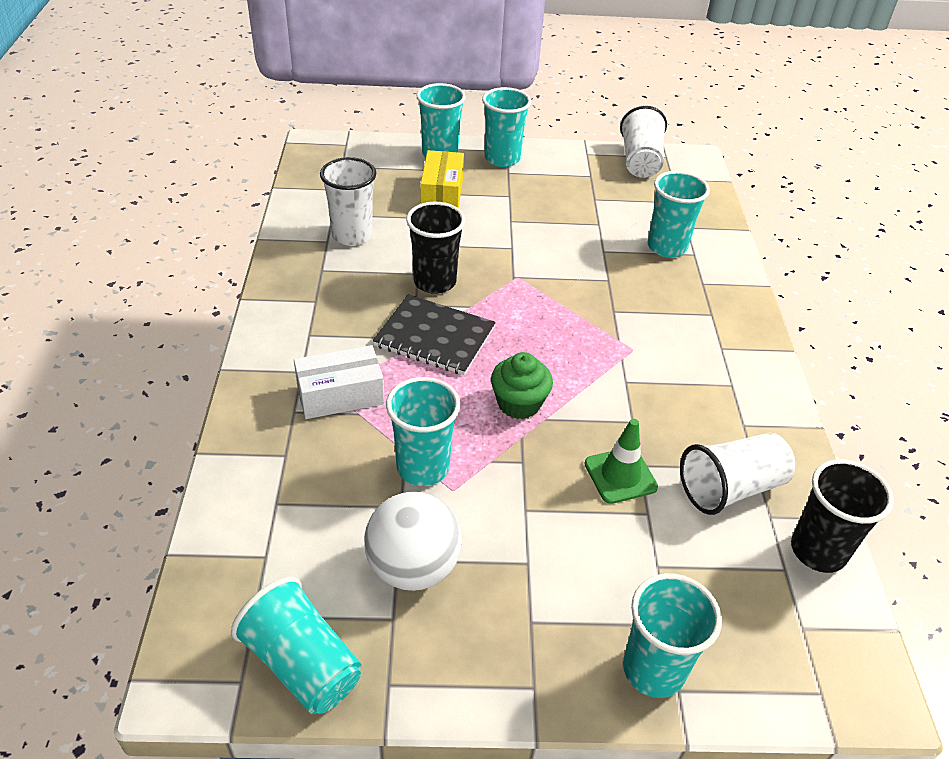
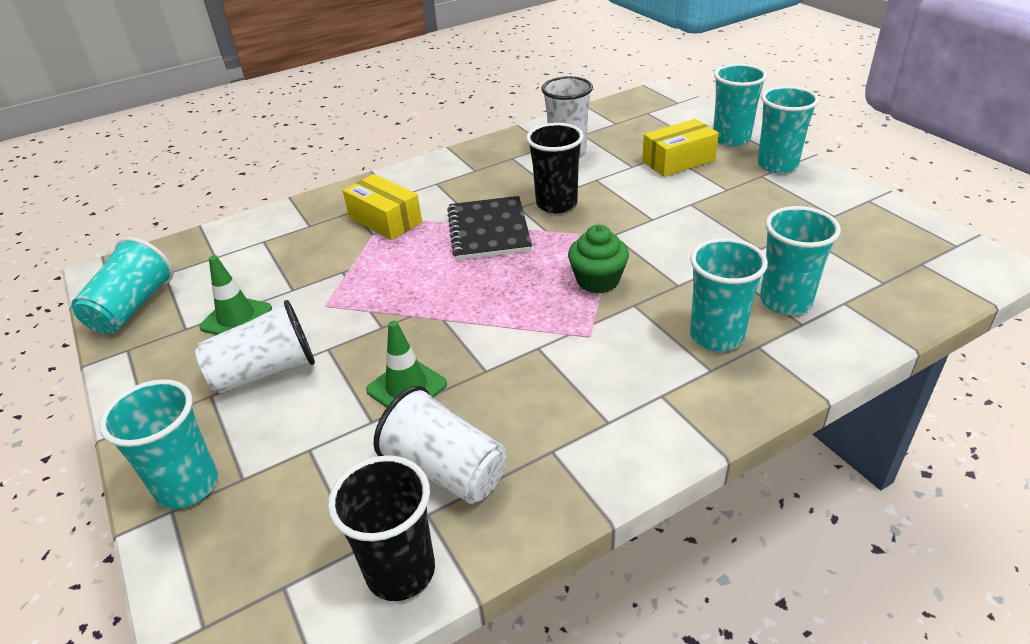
camera: 65 degrees right, 5 degrees down
white box [294,345,384,419] -> yellow box [343,174,422,240]
white ball [364,492,462,591] -> green traffic cone [199,255,272,335]
turquoise cup [386,377,460,486] -> turquoise cup moved to [690,238,768,351]
green cupcake [491,352,553,419] -> green cupcake moved to [568,225,629,294]
white cup [620,106,667,178] -> white cup moved to [195,300,315,394]

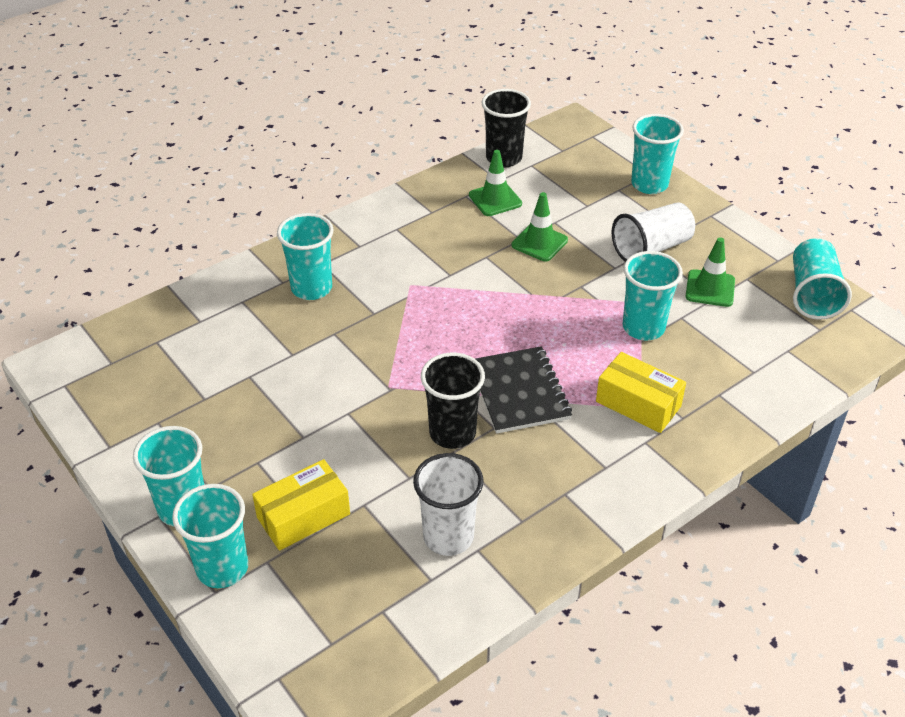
camera: 170 degrees right, 5 degrees up
white cup [374,386,507,504] -> green traffic cone [469,150,522,216]
green cupcake [568,225,629,294] -> none
turquoise cup [760,206,841,315] -> turquoise cup moved to [623,251,683,340]

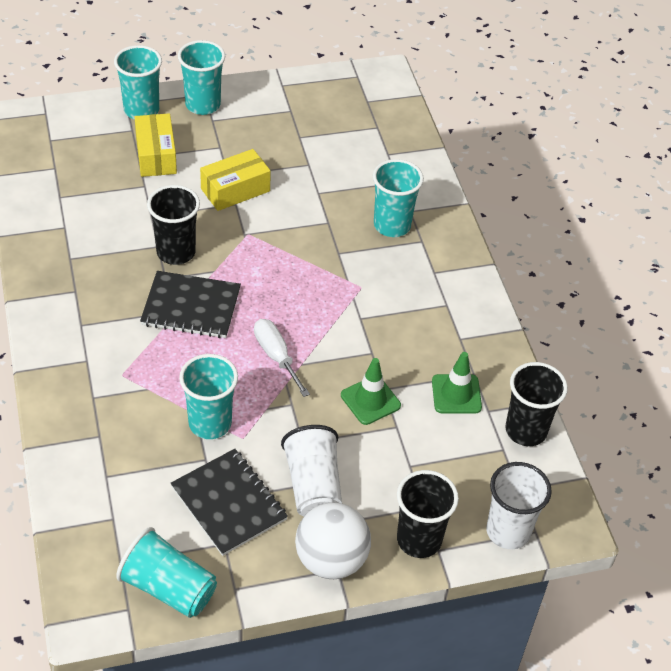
camera: 110 degrees right, 5 degrees up
white cup [413,453,483,556] -> white cup moved to [486,462,552,549]
yellow box [596,352,686,433] -> yellow box moved to [200,149,271,211]
turquoise cup [631,114,684,194] -> black cup [397,470,459,558]
green traffic cone [685,238,735,307] -> black notebook [171,449,288,556]
none -> white screwdriver [254,319,310,397]
none -> white ball [295,502,371,579]

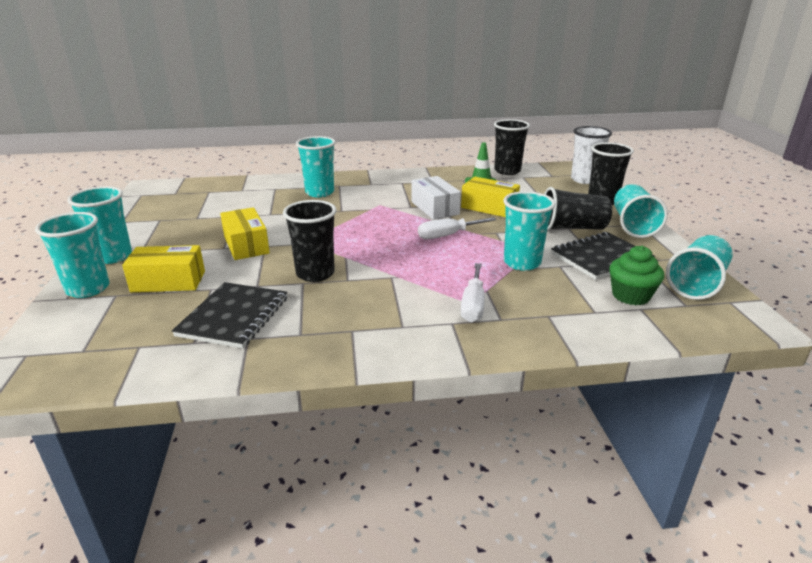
camera: 80 degrees left, 20 degrees down
black notebook [140,271,241,338] -> black notebook moved to [172,282,288,348]
white cup [281,425,342,517] -> black cup [544,187,612,231]
white ball [295,502,371,579] -> turquoise cup [614,184,668,238]
green traffic cone [341,358,401,425] -> yellow box [461,177,520,217]
none -> white box [412,176,461,220]
none -> white screwdriver [461,263,485,322]
none -> green cupcake [609,246,664,305]

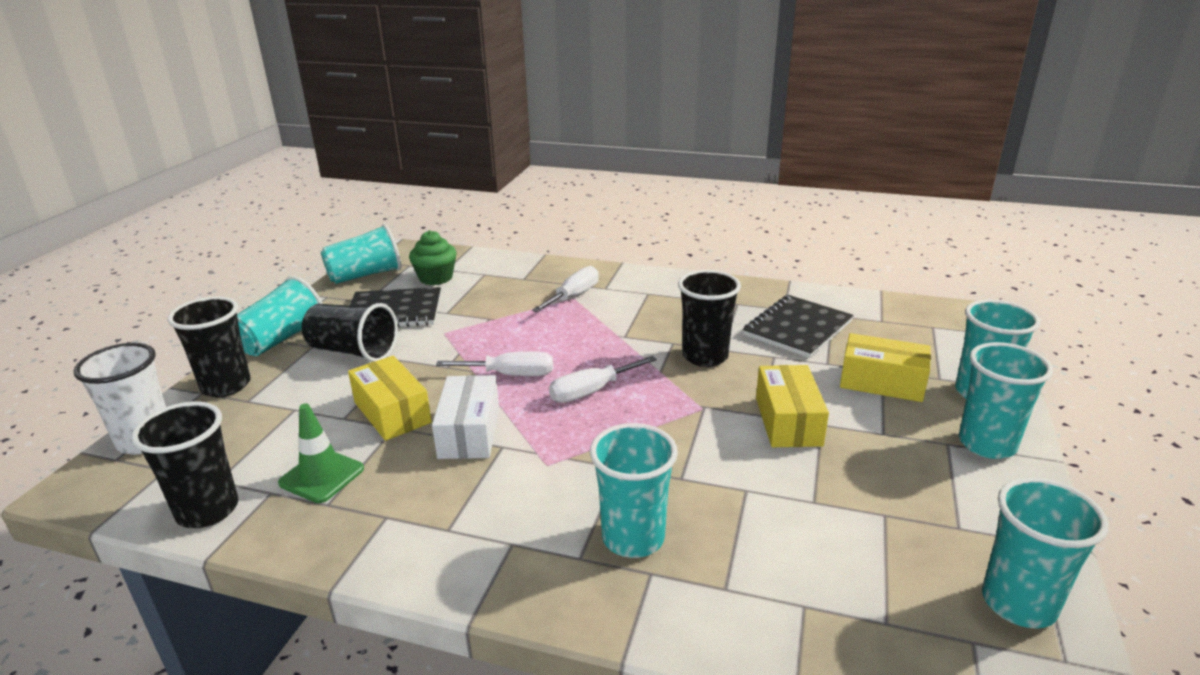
camera: 155 degrees left, 0 degrees up
turquoise cup [503,191,556,271] -> turquoise cup moved to [982,477,1109,629]
none -> white screwdriver [549,356,657,403]

